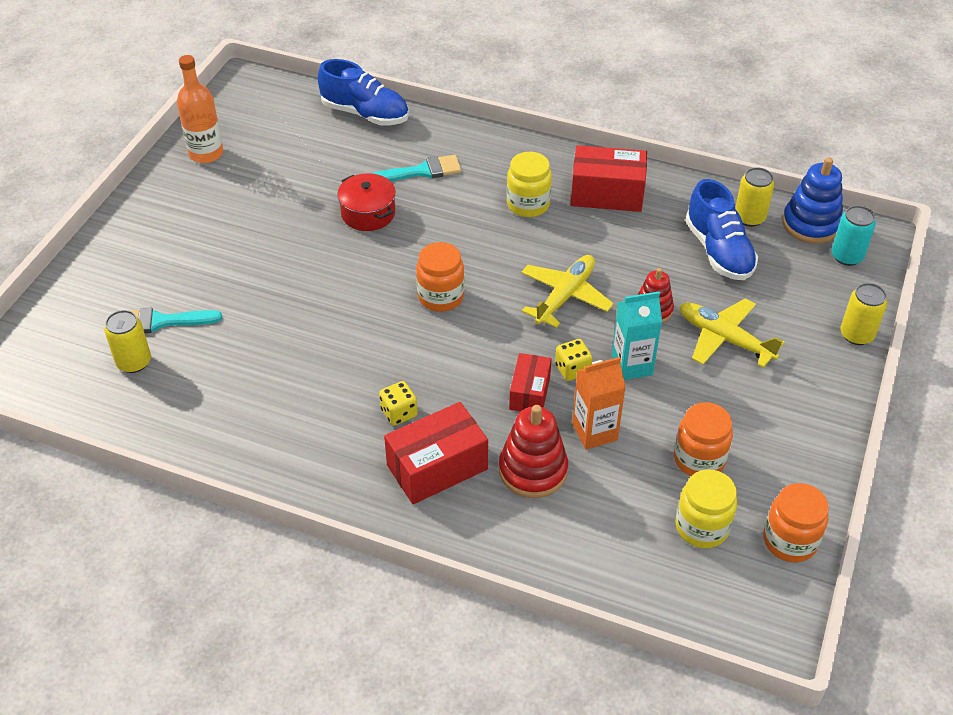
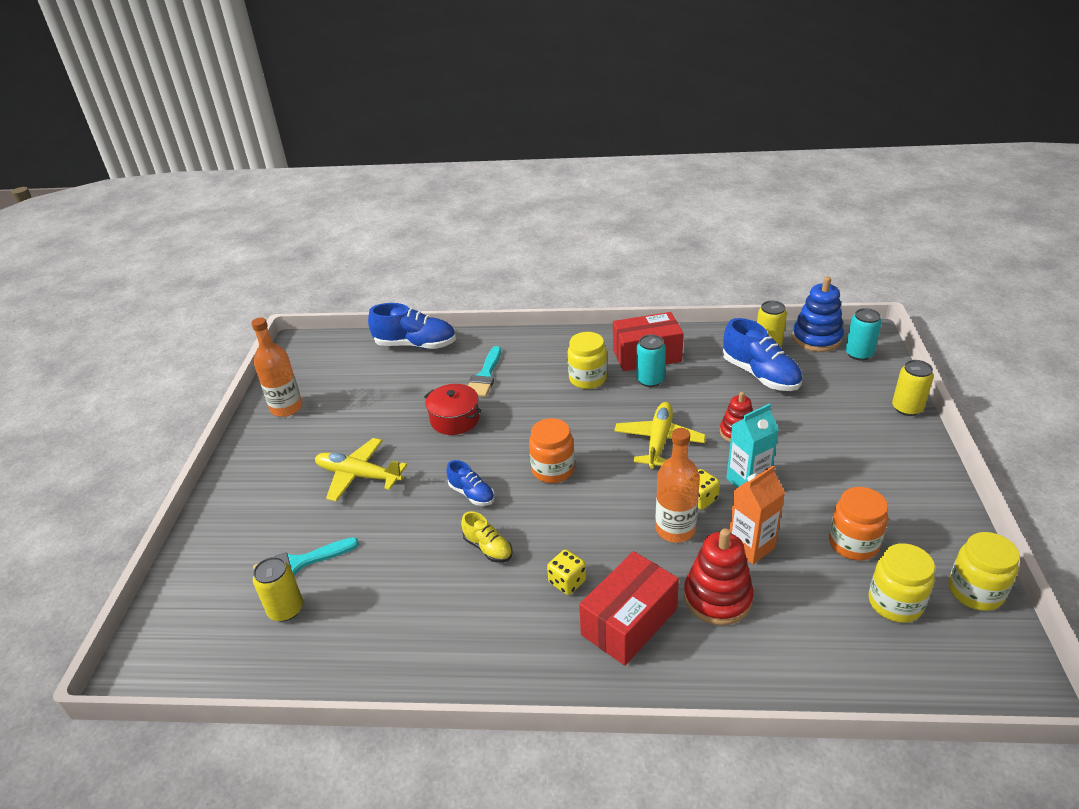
camera: 15 degrees left, 10 degrees down
turquoise brush [371,155,462,181] -> turquoise brush turned 135 degrees clockwise [468,346,501,397]
red box [509,353,552,412] -> orange bottle [655,428,700,543]
yellow plane [680,298,785,368] -> yellow plane moved to [315,438,407,502]
orange jar [763,483,829,563] -> yellow jar [948,532,1020,611]
none -> blue shoe [446,460,495,506]
none -> yellow shoe [461,511,513,563]
none -> turquoise can [636,334,666,387]

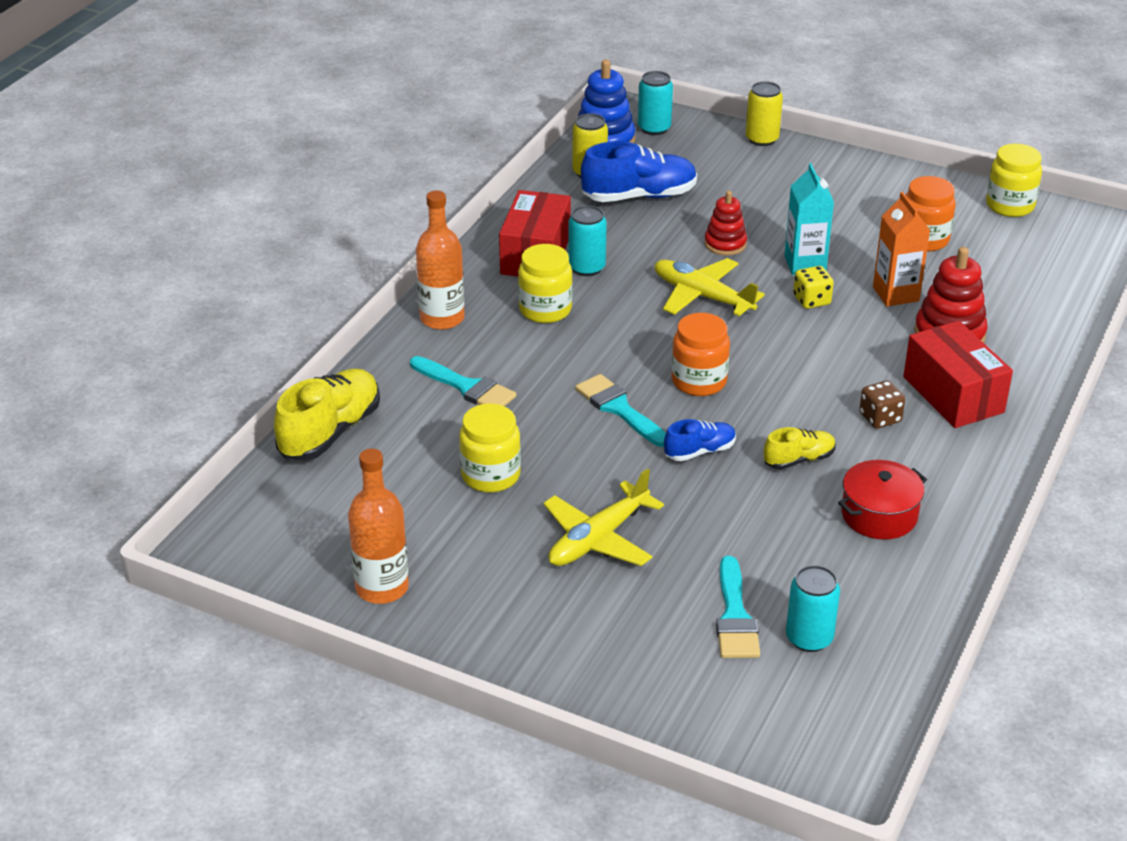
camera: 70 degrees left, 0 degrees up
yellow can [253,557,303,622] -> turquoise can [786,565,840,652]
blue shoe [368,303,456,349] -> yellow shoe [274,368,380,460]
red pot [424,384,482,435] -> red pot moved to [838,460,927,539]
yellow dice [547,549,586,595] -> brown dice [859,380,905,428]
orange bottle [655,428,700,543] -> orange bottle moved to [416,190,465,330]
yellow jar [869,543,935,623] -> yellow jar moved to [459,403,521,493]
none -> turquoise brush [575,374,666,447]

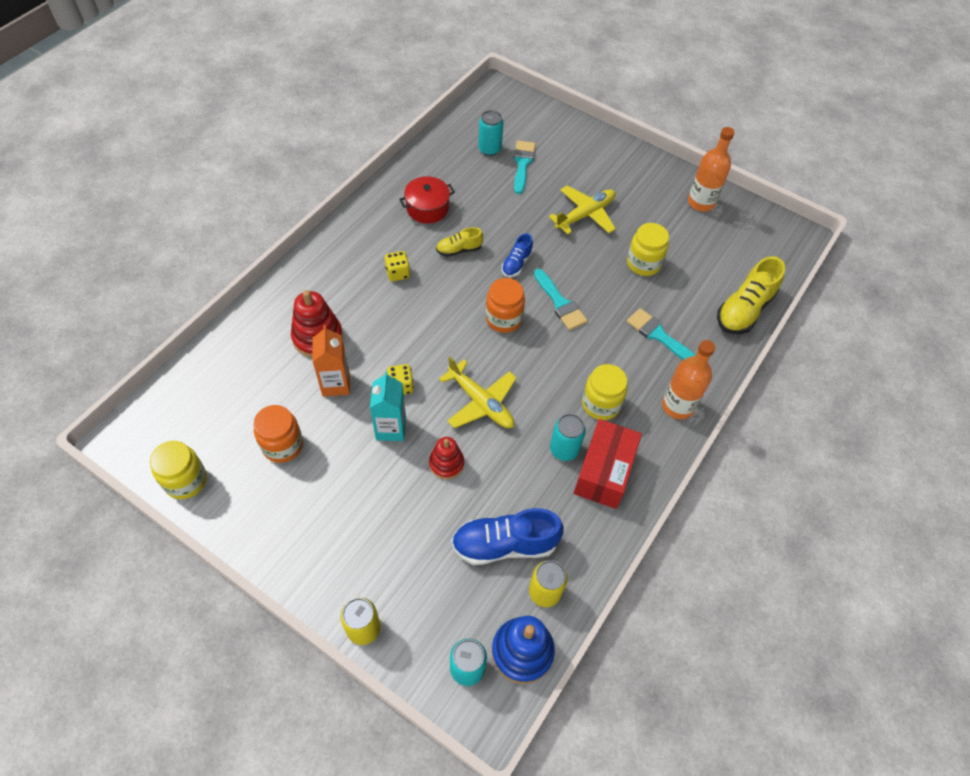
camera: 175 degrees left, 20 degrees up
blue shoe [664,419,736,461] -> blue shoe turned 45 degrees counterclockwise [502,233,533,277]
brown dice [859,380,905,428] -> yellow dice [385,251,410,281]
red box [903,321,1013,428] -> none

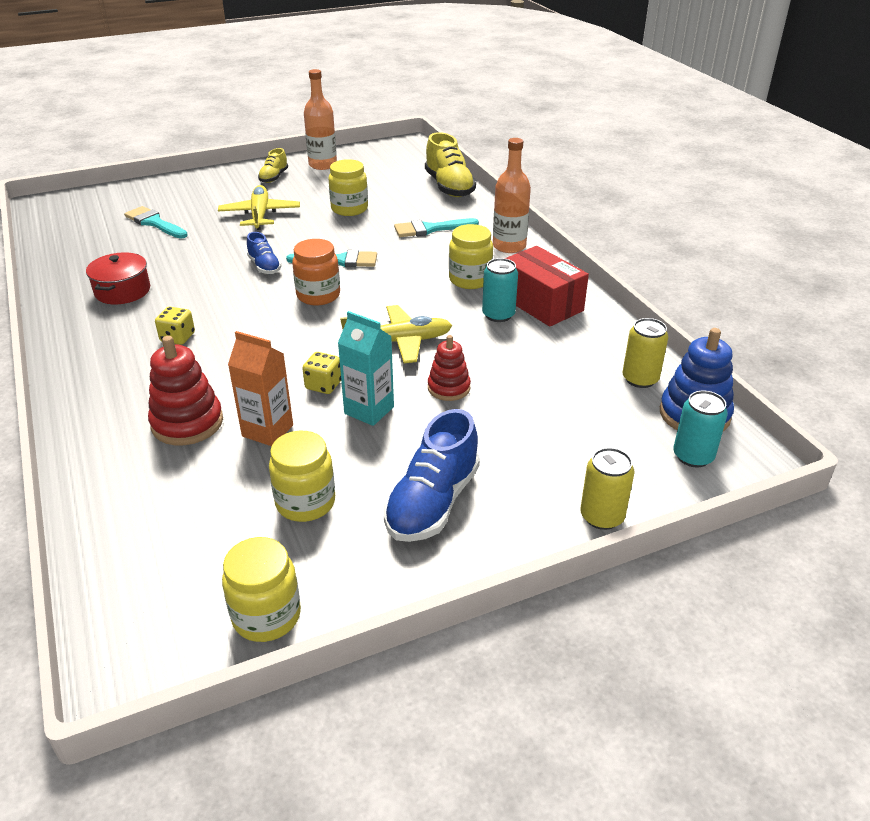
camera: 55 degrees left, 20 degrees down
orange jar [254,405,303,463] -> yellow jar [269,431,335,522]
yellow shoe [436,227,483,257] -> yellow shoe moved to [258,148,288,183]
blue shoe [452,508,564,565] -> blue shoe moved to [384,409,480,542]
turquoise can [478,110,503,156] -> none

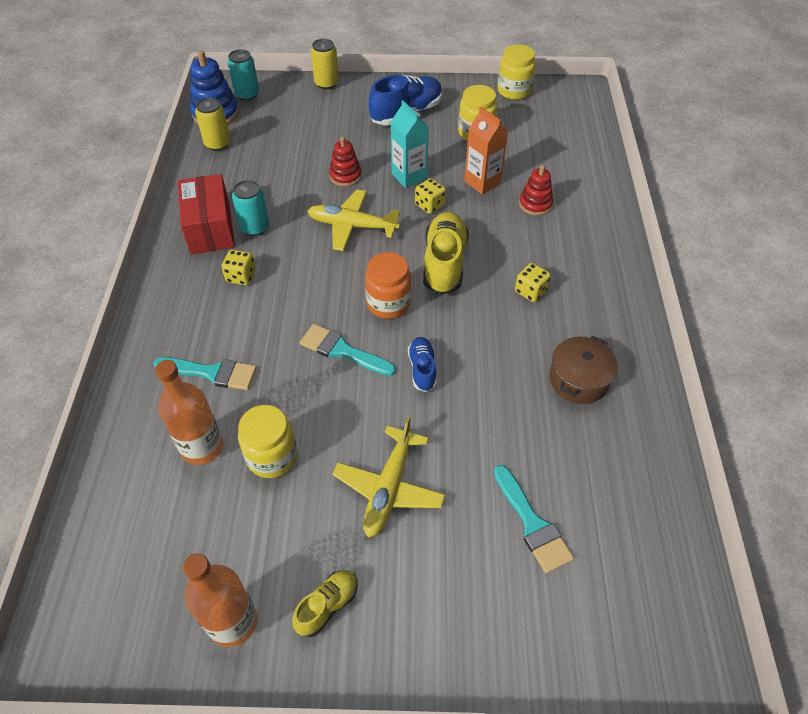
camera: 155 degrees left, 15 degrees up
red pot [86,252,150,304] -> brown pot [549,336,618,404]
red stacking toy [148,336,223,445] -> red stacking toy [519,165,553,216], size x0.64
yellow shoe [425,132,476,197] -> yellow shoe moved to [423,212,469,295]
yellow jar [449,224,493,289] -> yellow dice [222,250,256,285]
orange bottle [493,138,531,253] -> orange bottle moved to [155,360,223,465]

